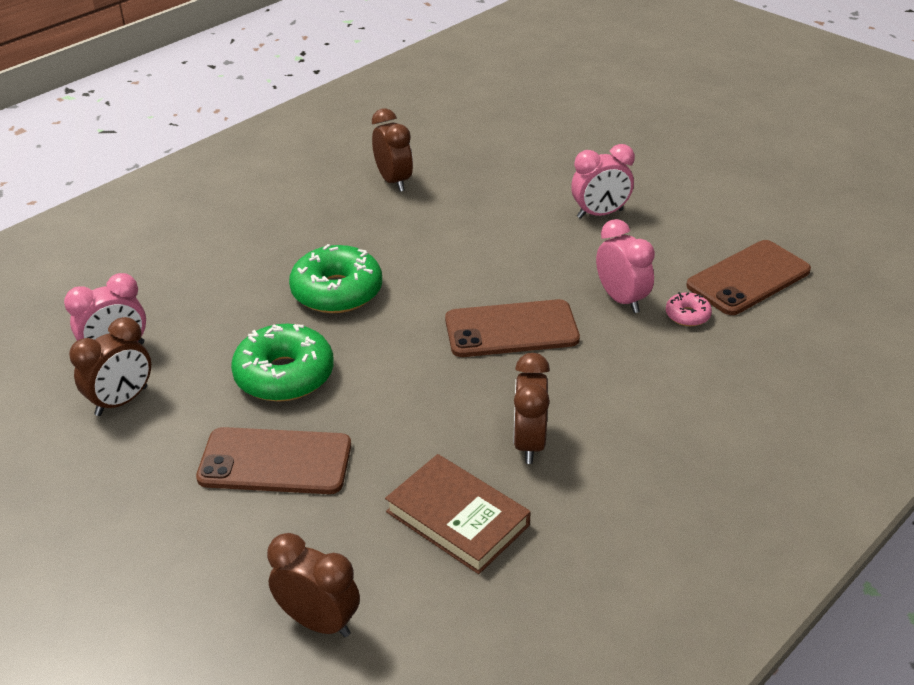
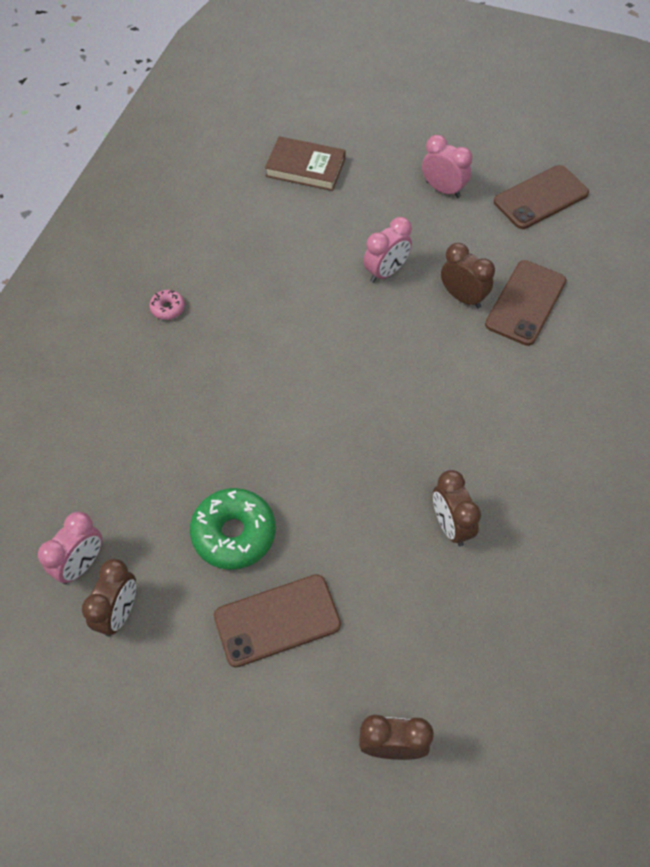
camera: 25 degrees left, 20 degrees up
green donut [289,244,382,313] -> none
brown clock [372,108,413,191] -> brown clock moved to [441,243,495,308]
brown book [385,454,531,574] -> brown book moved to [265,136,346,191]
brown phone [445,299,580,357] -> brown phone moved to [494,165,589,229]
pink clock [596,219,655,313] -> pink clock moved to [422,135,472,198]
pink donut [666,292,712,326] -> pink donut moved to [149,290,185,320]

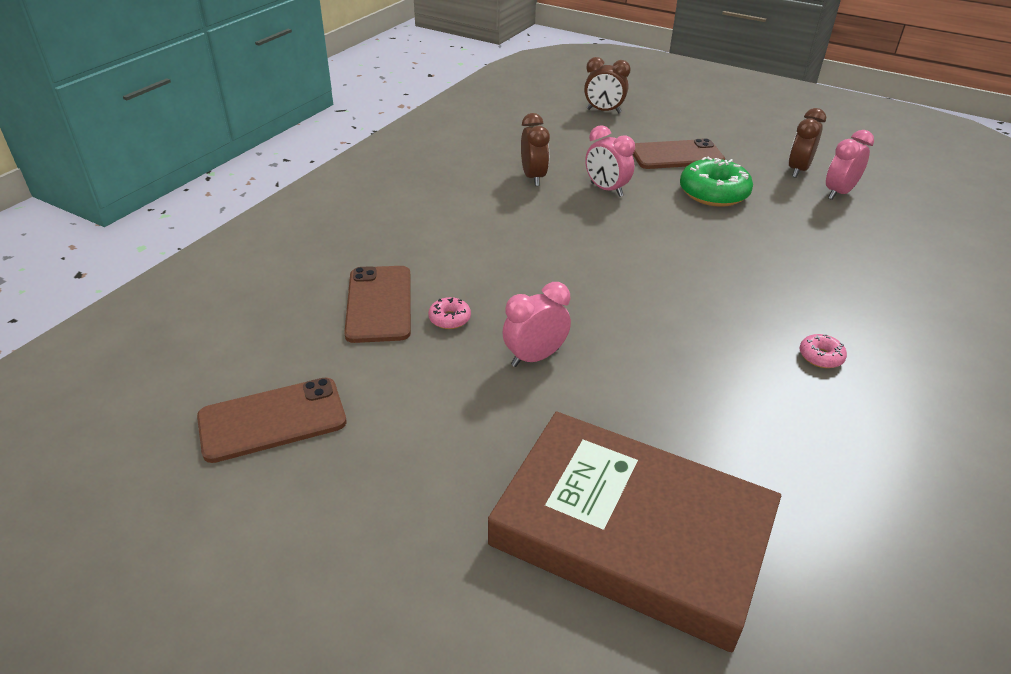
camera: 170 degrees left, 20 degrees down
brown book [265,136,346,191] -> brown book [488,411,781,652], size x1.94
pink clock [422,135,472,198] -> pink clock moved to [585,125,635,197]
brown clock [441,243,495,308] -> pink donut [428,297,471,329]
brown phone [485,260,566,346] -> brown phone turned 45 degrees counterclockwise [344,266,411,343]

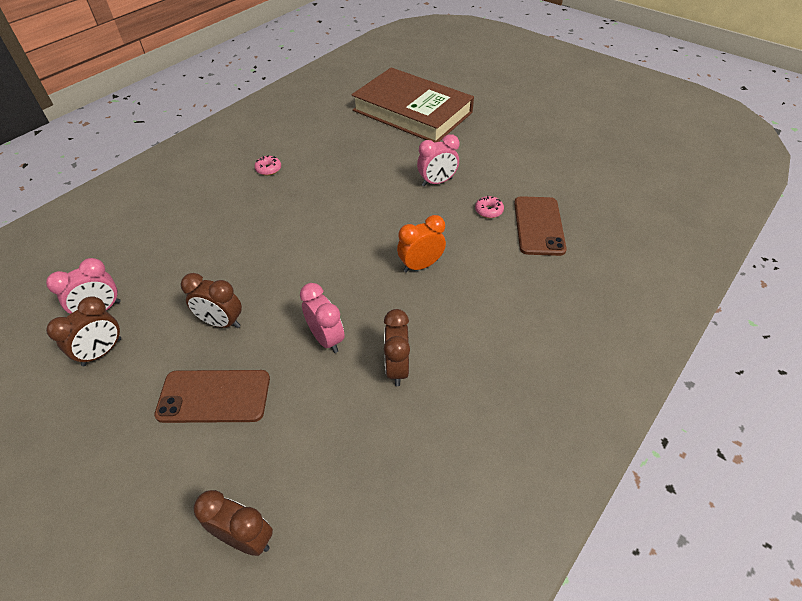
camera: 170 degrees left, 10 degrees up
brown phone [197,378,346,463] -> none
green donut [680,157,753,207] -> brown clock [180,273,242,328]
none -> orange clock [397,215,446,272]

